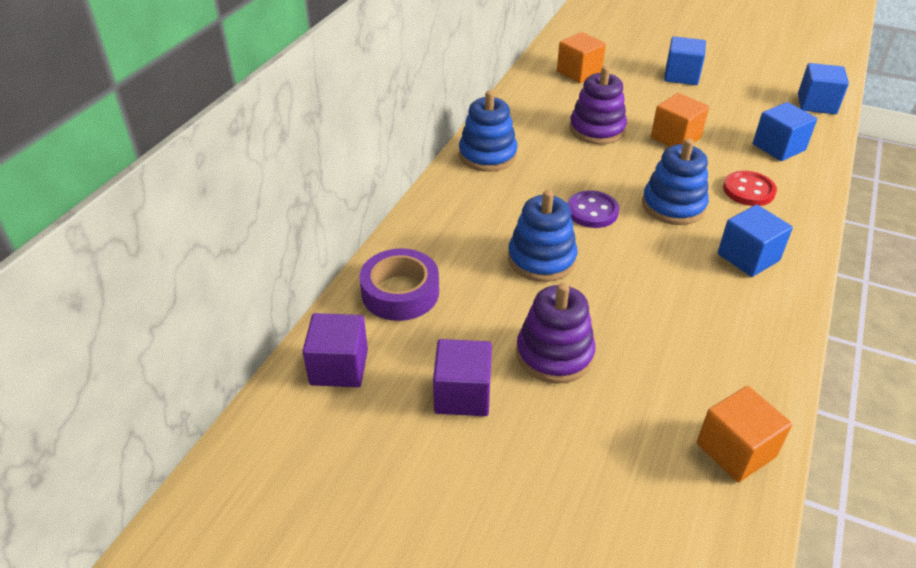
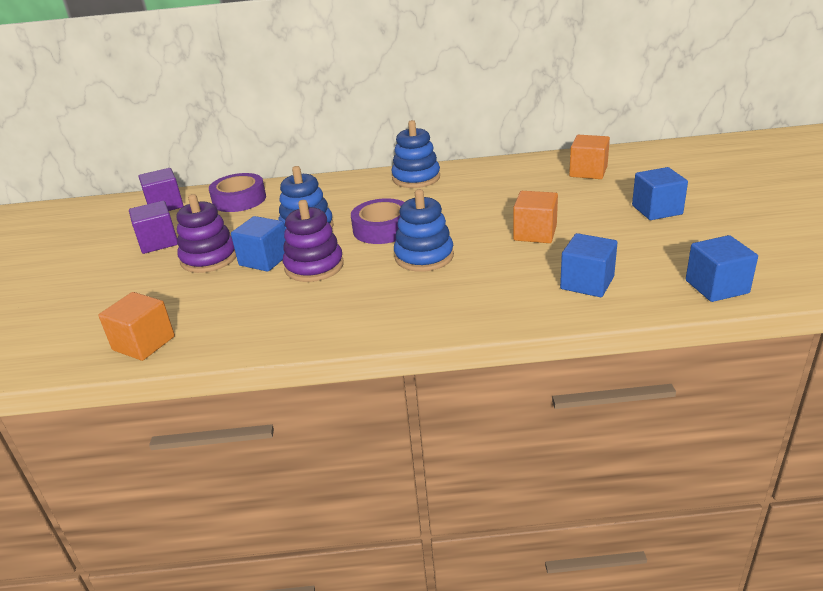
camera: 65 degrees right, 10 degrees down
purple button [567,190,619,228] -> purple tape [351,198,404,244]
purple stacking toy [570,66,627,145] -> purple stacking toy moved to [283,200,344,282]
blue cube [718,205,793,277] -> blue cube moved to [231,216,285,272]
red button [723,171,777,206] -> none

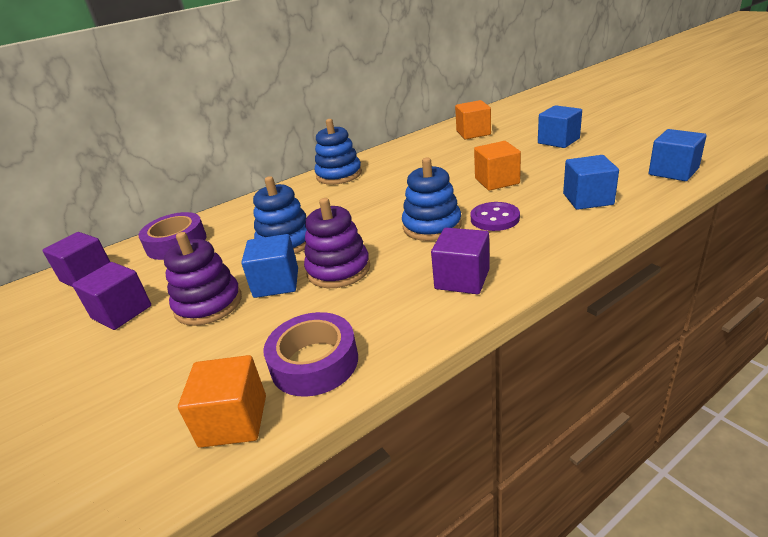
camera: 30 degrees left, 0 degrees up
purple tape [351,198,404,244] -> purple tape moved to [263,312,358,397]
none -> purple cube [431,228,490,294]
none -> purple button [470,202,520,231]

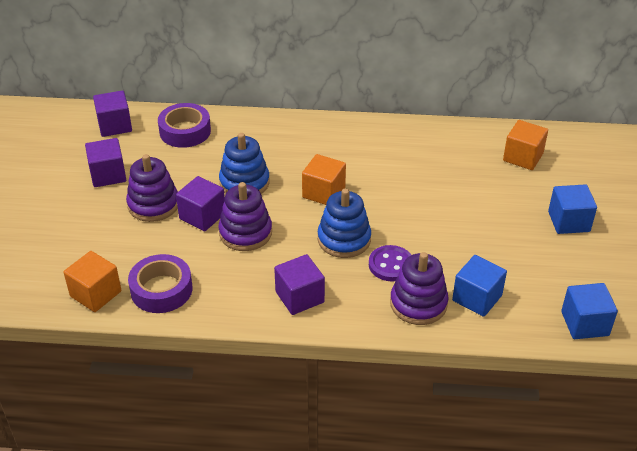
camera: 35 degrees right, 10 degrees up
blue cube [241,234,298,298] -> purple cube [176,176,225,231]
blue stacking toy [315,119,362,185] -> none
orange cube [474,141,521,191] -> orange cube moved to [302,154,346,205]
none -> purple stacking toy [390,252,449,325]

